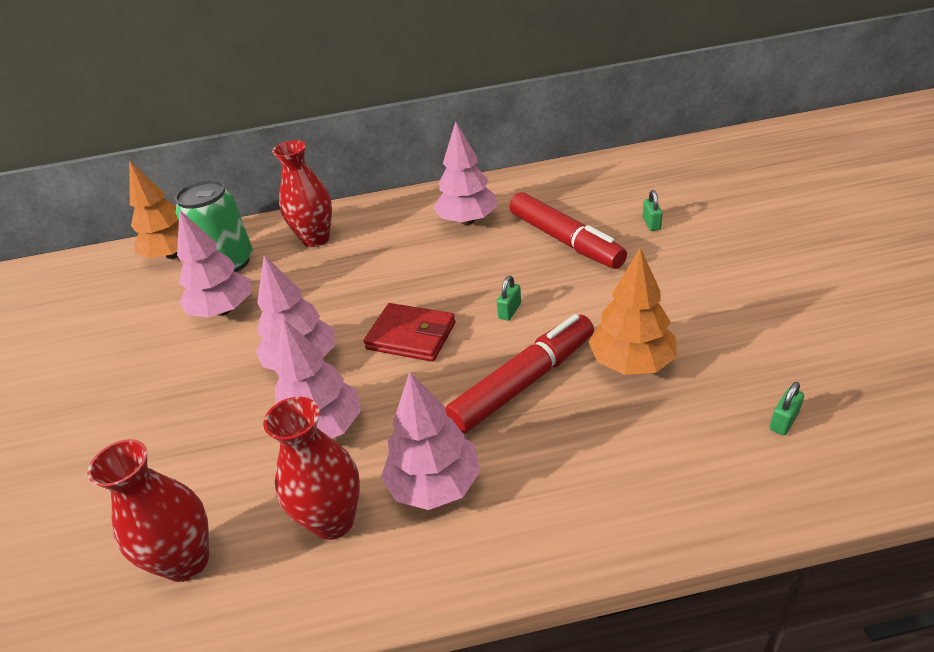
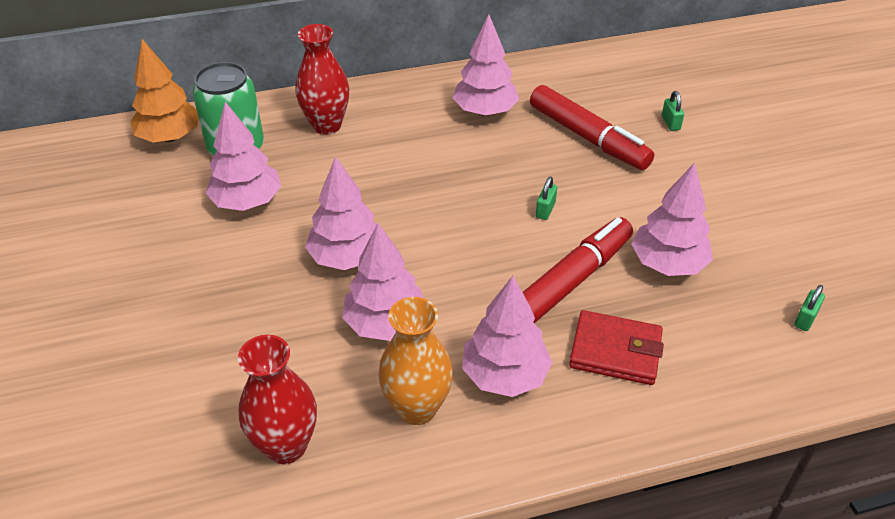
camera: 10 degrees left, 5 degrees up
red vase [263,397,360,540] -> orange vase [378,297,453,425]
red wallet [364,303,455,362] -> red wallet moved to [569,310,664,385]
orange tree [589,248,677,375] -> pink tree [631,163,713,276]

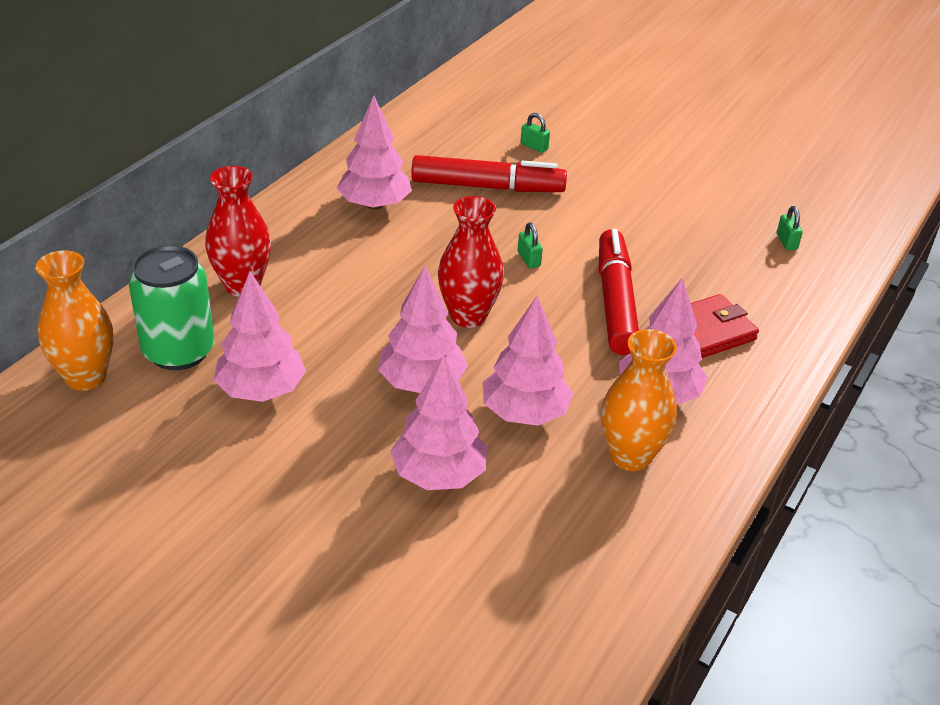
camera: 45 degrees left, 5 degrees down
orange tree [130,39,199,142] -> orange vase [36,250,113,391]
red vase [238,335,317,464] -> red vase moved to [438,196,504,328]
pink tree [631,163,713,276] -> pink tree moved to [390,355,487,490]

